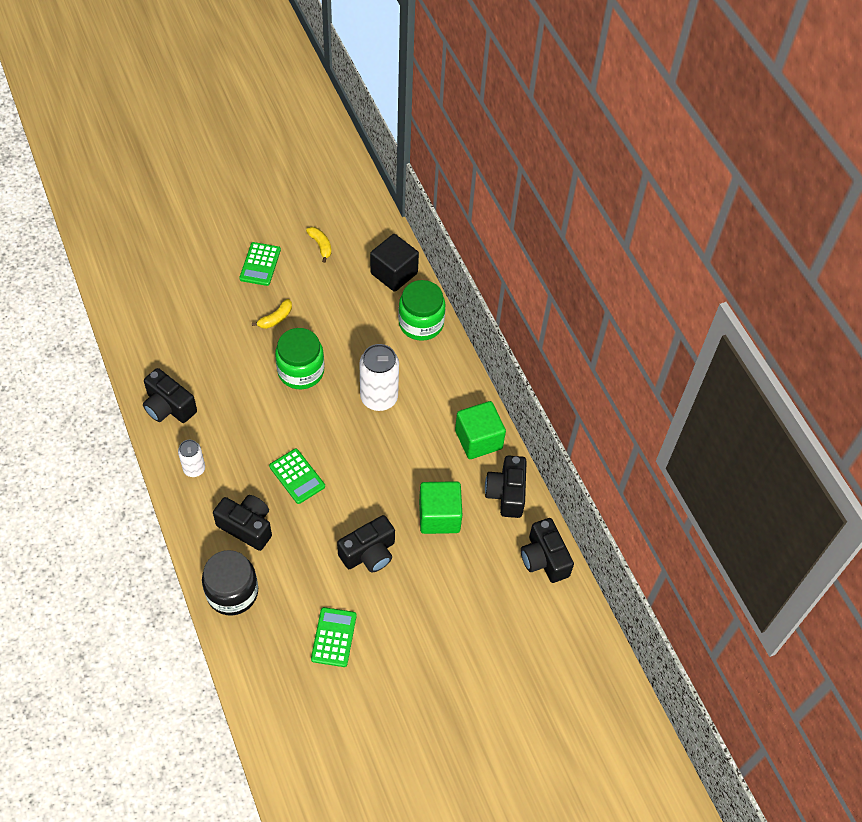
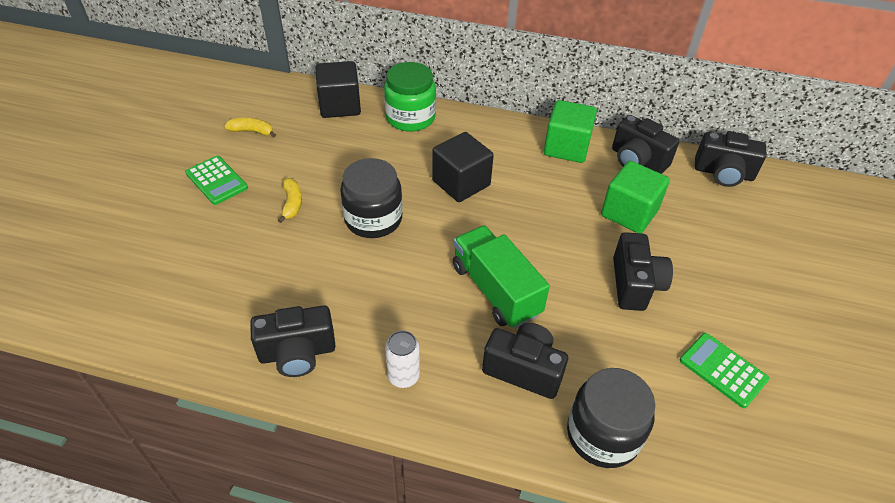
camera: 50 degrees left, 10 degrees down
black camera [213,495,272,551] -> black camera turned 45 degrees clockwise [482,323,568,399]
green calculator [269,449,325,504] -> green truck [453,225,550,329]
green jar [275,328,324,389] -> black jar [340,158,403,238]
white can [359,344,399,411] -> black cube [432,132,494,202]

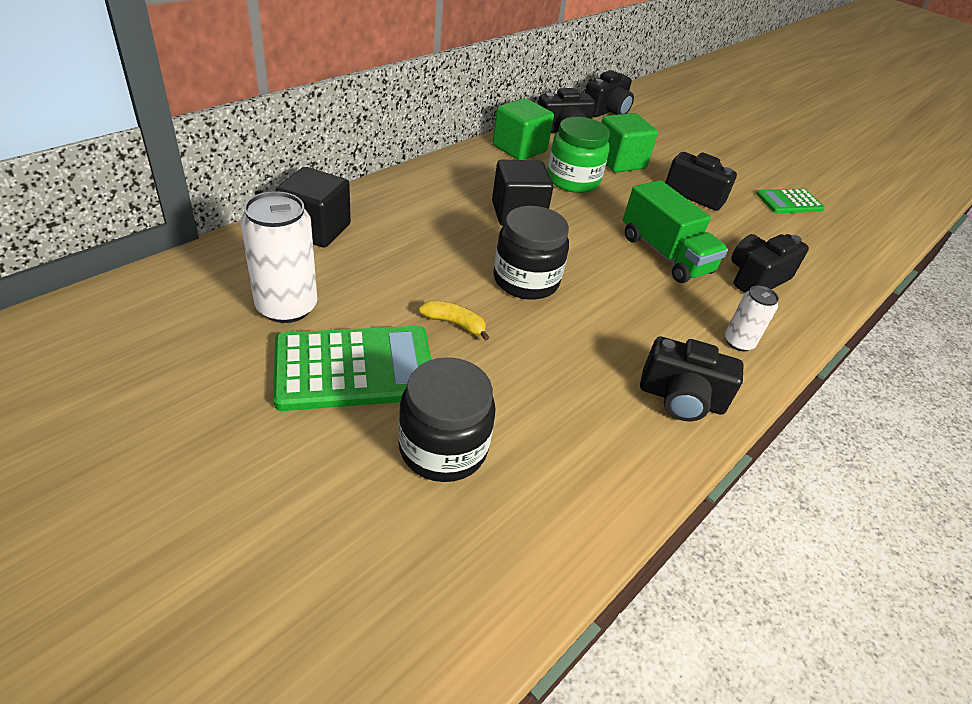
camera: 65 degrees left, 5 degrees down
green calculator [185,156,248,205] -> green calculator [273,326,431,411], size x1.73
yellow banana [224,118,276,137] -> white can [241,191,317,323]
black camera [250,305,335,377] -> black camera turned 90 degrees clockwise [640,337,744,421]
green jar [384,62,436,132] -> green jar moved to [547,117,610,193]
green truck [453,225,550,329] -> green truck turned 120 degrees counterclockwise [623,180,728,283]
black jar [567,368,655,468] -> black jar moved to [398,357,496,482]

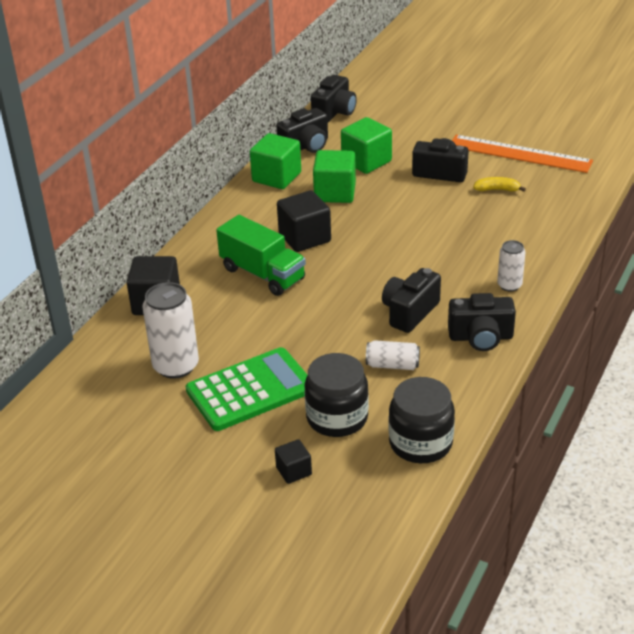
camera: 10 degrees left, 5 degrees down
yellow banana [419,300,490,341] -> yellow banana moved to [473,177,526,192]
black jar [493,206,569,300] -> black jar moved to [389,377,455,463]
green jar [547,117,610,193] -> green cube [313,150,356,203]
green truck [623,180,728,283] -> green truck moved to [216,215,306,296]
black camera [731,234,809,293] -> black camera moved to [382,268,441,333]
green calculator [756,189,825,214] -> orange ruler [452,135,593,173]
none -> black cube [275,439,312,484]
none -> white can [366,340,420,370]

